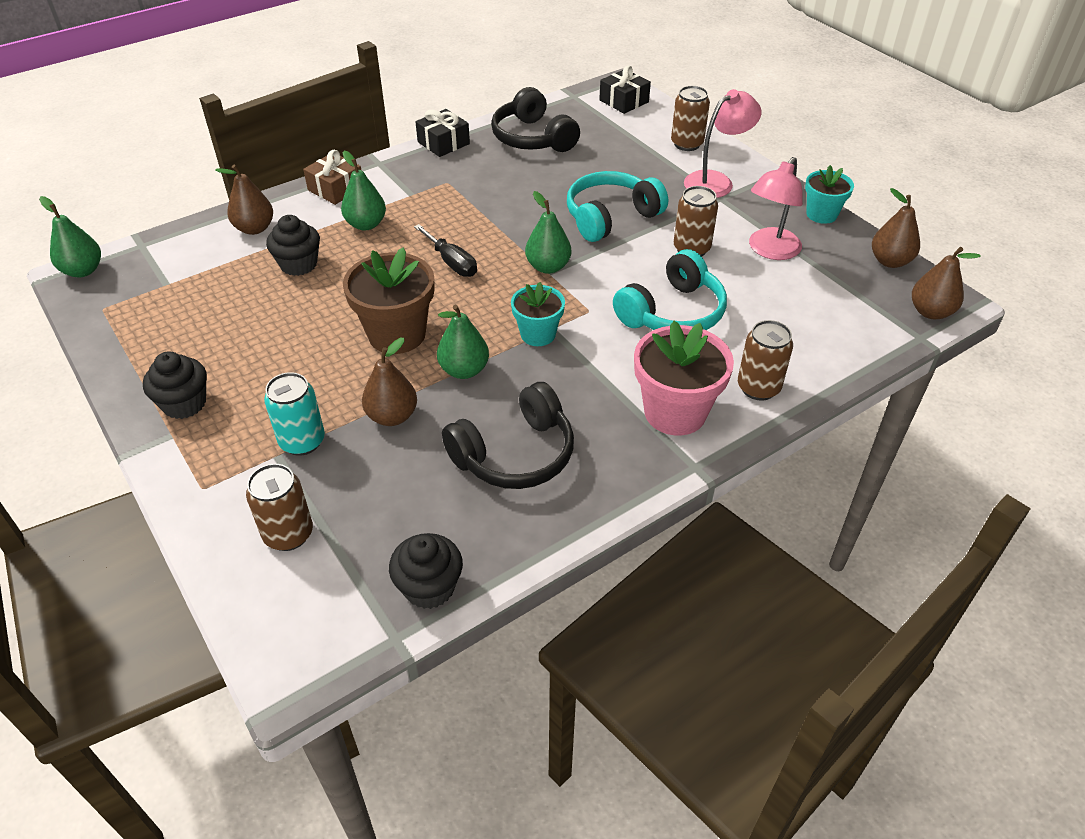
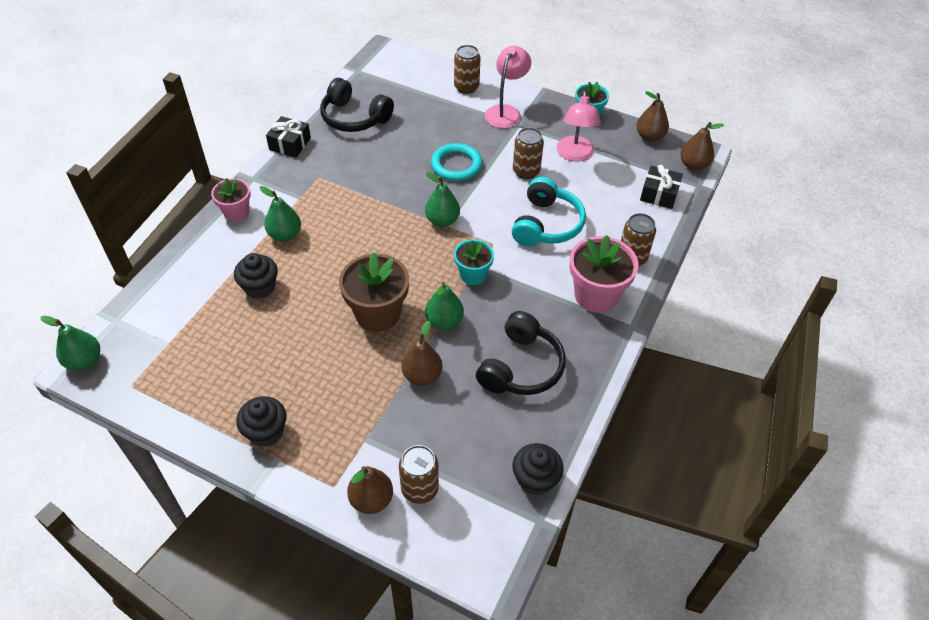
camera: 30 degrees left, 5 degrees up
brown pear [215,164,273,235] -> brown pear moved to [347,466,393,514]
turquoise can [264,372,325,456] -> none
brown gift [303,150,361,205] -> pink flower pot [211,178,251,222]
black screwdriver [414,224,477,277] -> none
turquoise headphones [567,171,668,242] -> turquoise ring [431,143,482,181]
black gift [599,66,651,114] -> black gift moved to [640,165,683,209]

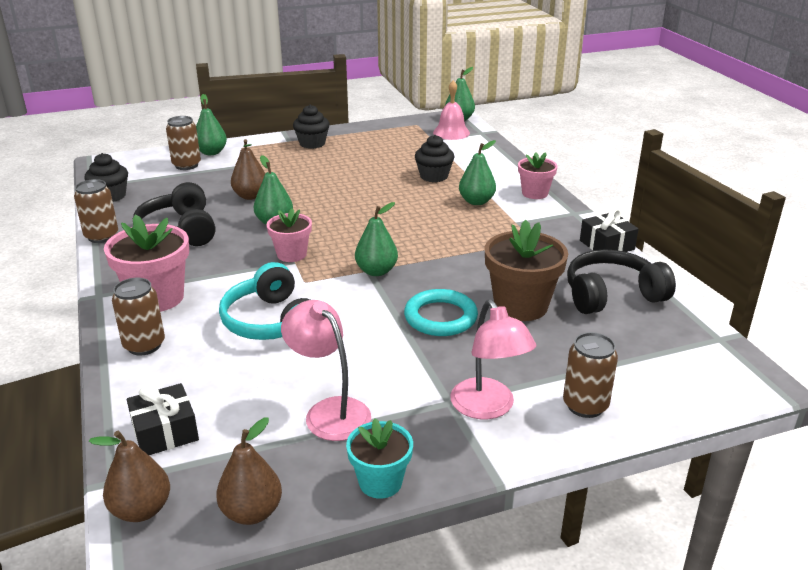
camera: 135 degrees right, 20 degrees down
brown flower pot [339,252,409,332] -> brown flower pot moved to [485,220,568,321]
brown pear [347,466,393,514] -> green pear [196,94,227,155]
turquoise flower pot [454,239,494,285] -> pink flower pot [266,208,312,262]
brown can [513,128,544,179] -> brown can moved to [74,179,118,243]
none -> pink bell [433,80,470,140]

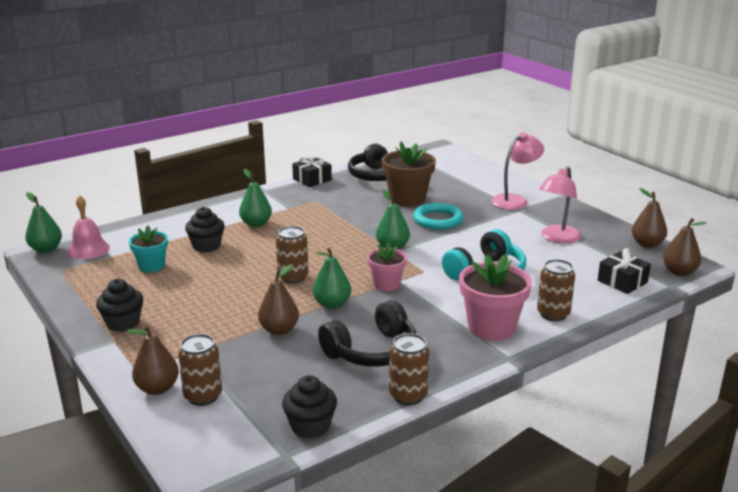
camera: 105 degrees left, 5 degrees down
green pear [196,94,227,155] -> brown pear [127,325,179,395]
turquoise flower pot [346,418,413,499] -> turquoise flower pot moved to [129,225,168,272]
pink flower pot [518,152,558,199] -> none
brown can [563,332,618,418] -> brown can moved to [276,226,308,284]

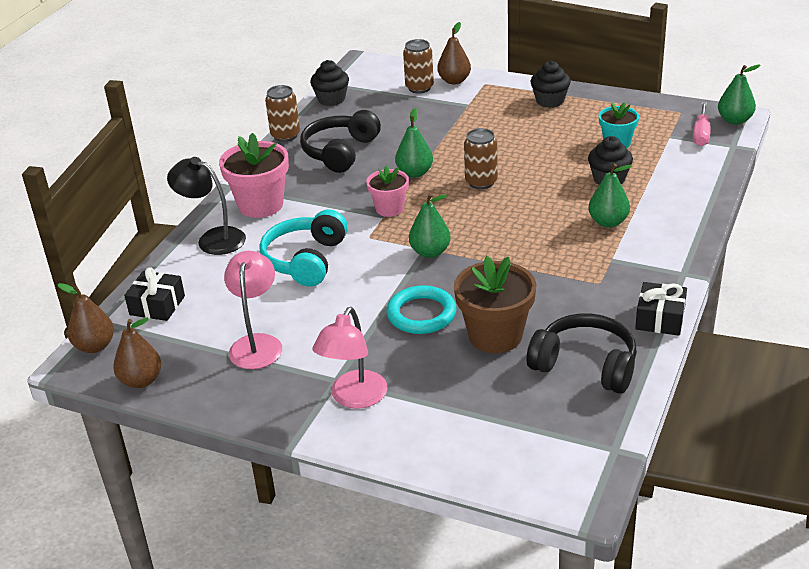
camera: 150 degrees right, 10 degrees up
pink bell [68,195,110,259] -> pink screwdriver [693,102,711,146]
brown pear [258,264,299,335] -> none
brown can [537,259,575,321] -> black lamp [167,157,246,255]

